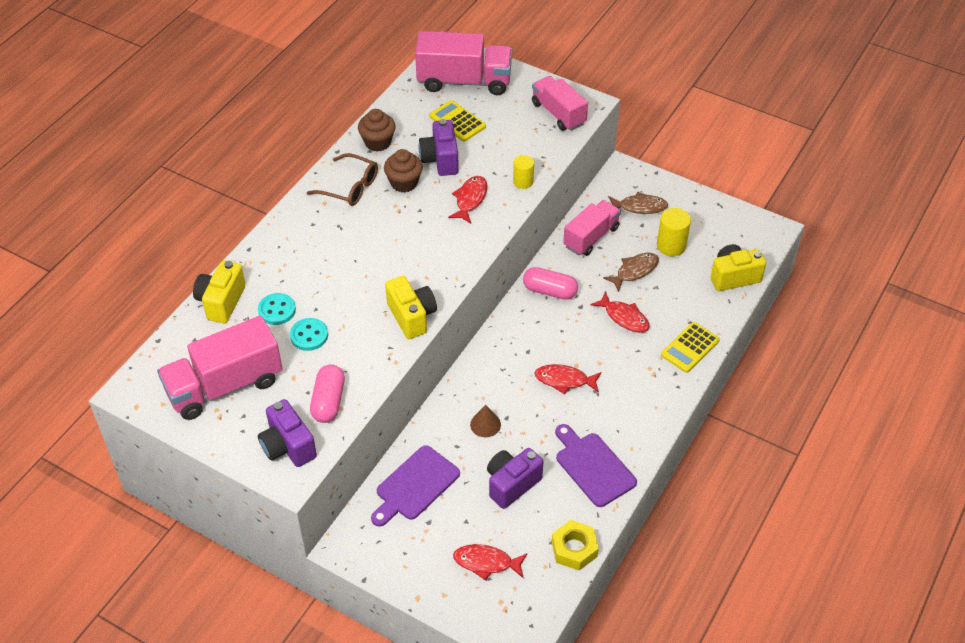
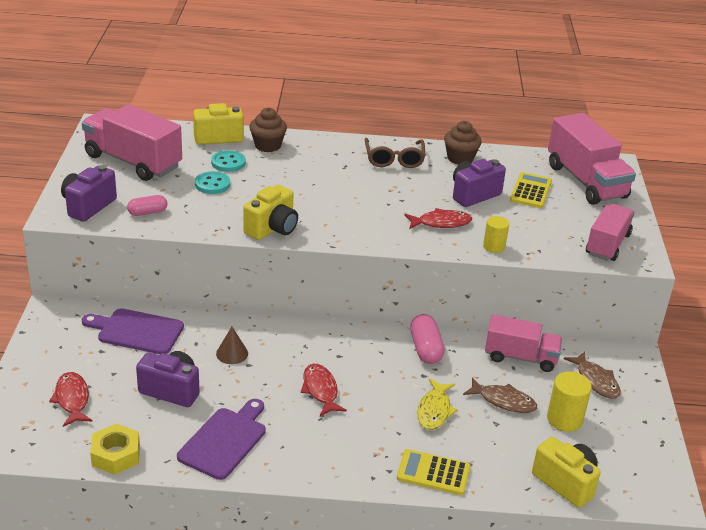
camera: 60 degrees right, 15 degrees down
pink capsule [310,364,345,423] -> pink capsule [127,195,167,216], size x0.66
brown cupcake [384,149,423,192] -> brown cupcake moved to [249,108,287,152]
red fish [590,291,650,333] -> yellow fish [417,378,457,430]

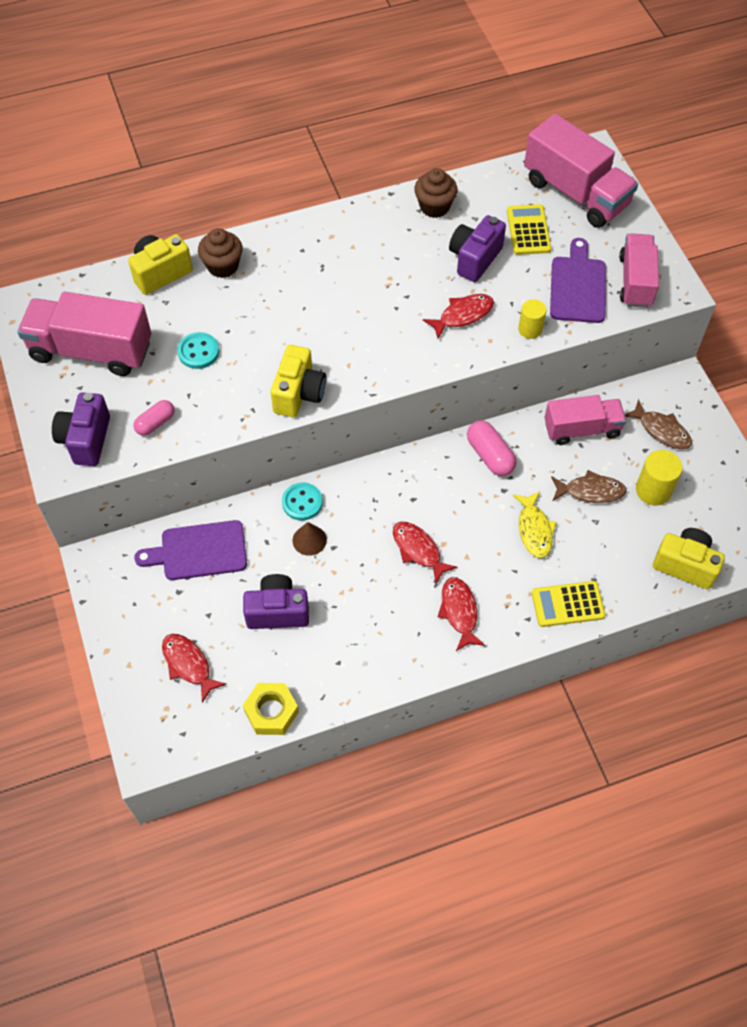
camera: 20 degrees left, 25 degrees up
purple cutting board [177,399,266,480] -> purple cutting board moved to [550,238,606,323]
turquoise button [211,150,246,172] -> turquoise button moved to [282,483,323,520]
brown glasses [365,138,425,168] -> none
none -> red fish [438,577,485,651]

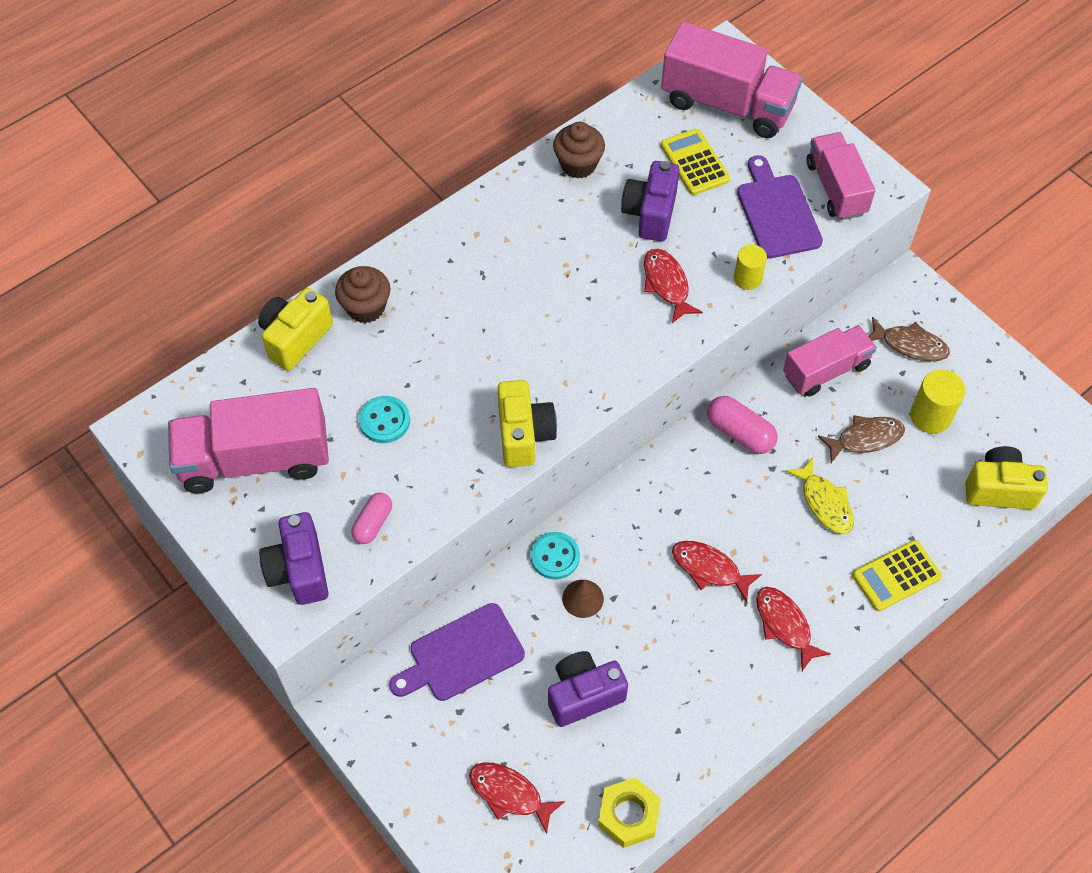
camera: 20 degrees left, 0 degrees up
red fish [423,294,494,339] -> red fish turned 60 degrees counterclockwise [644,249,703,323]

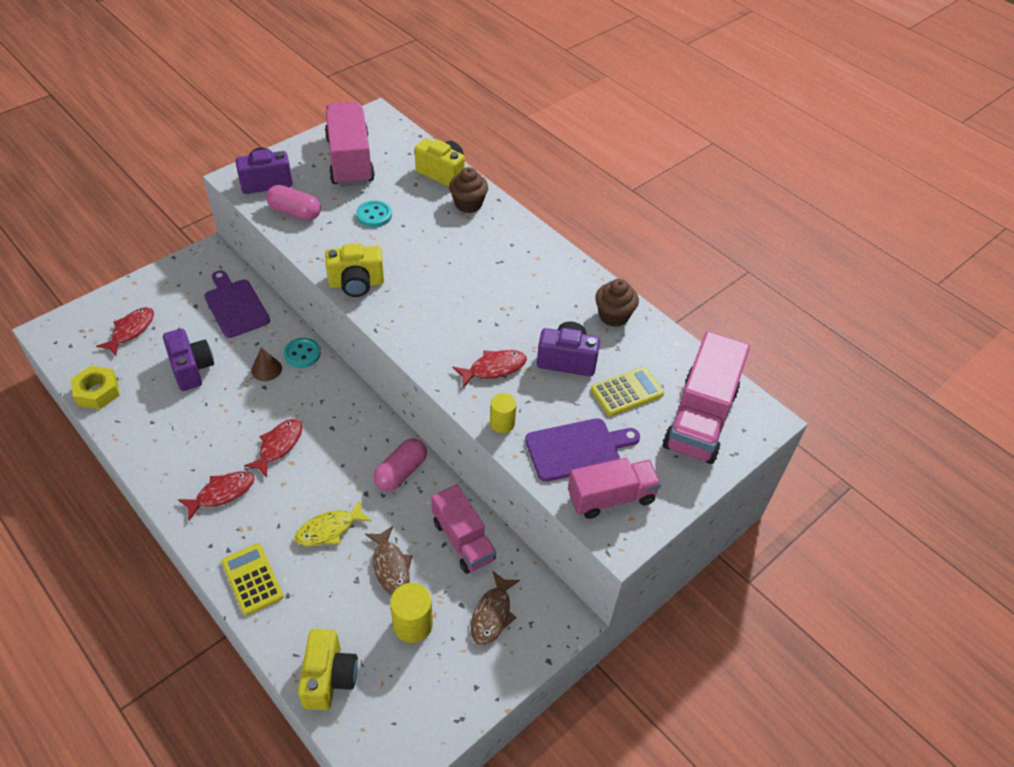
camera: 85 degrees right, 10 degrees down
pink capsule [351,493,392,544] -> pink capsule [266,185,321,221], size x1.52

